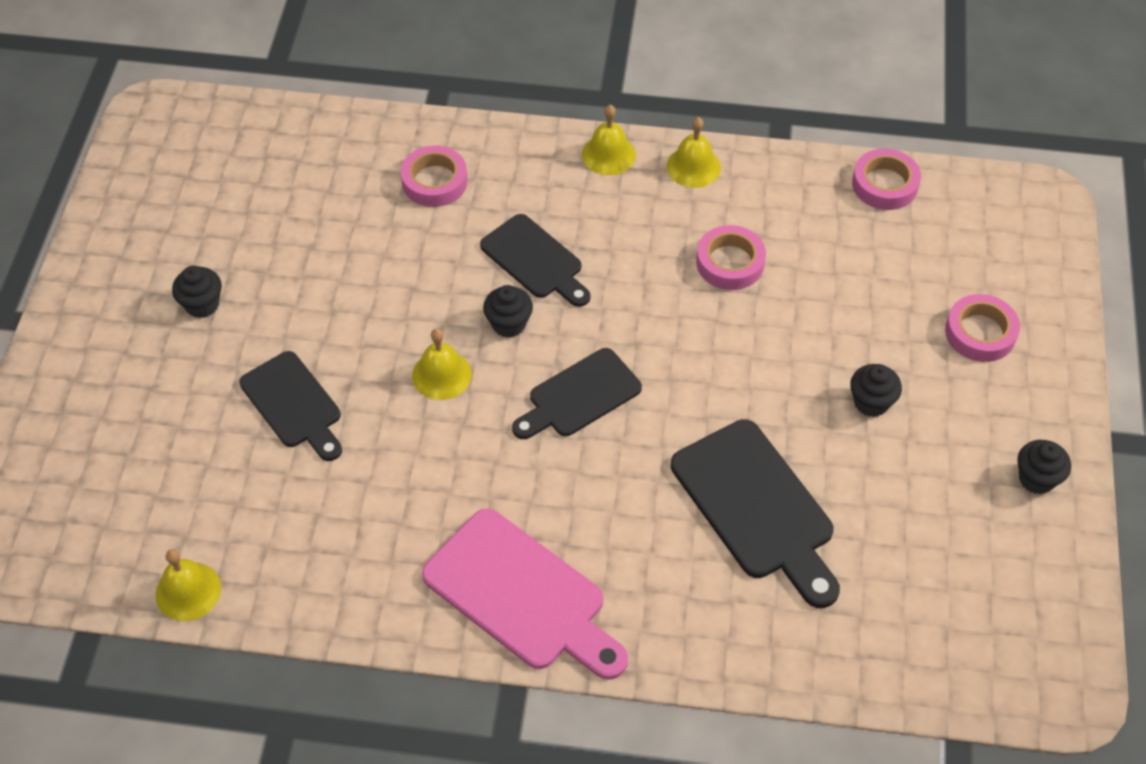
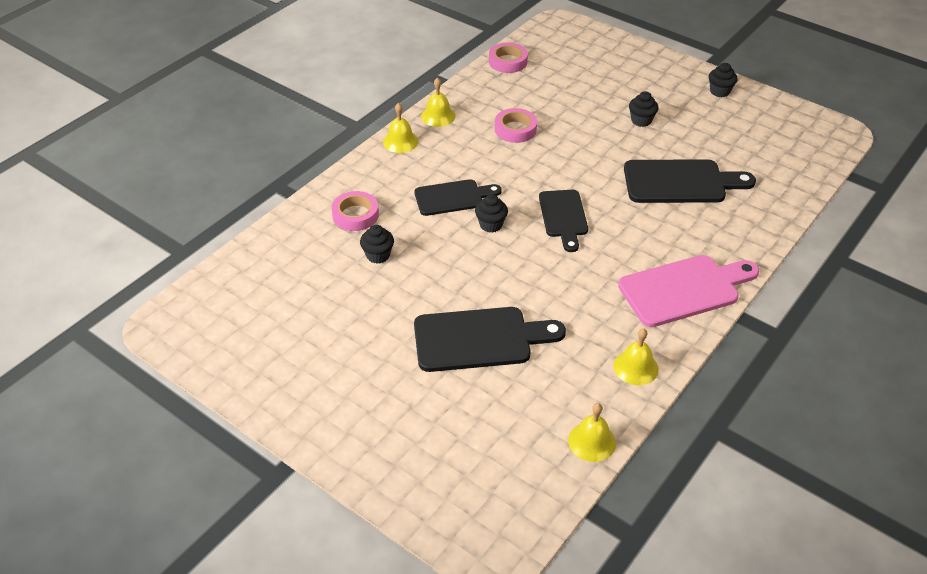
camera: 60 degrees left, 10 degrees down
black cupcake [172,266,222,318] -> black cupcake moved to [360,225,394,264]
black cutting board [239,351,342,461] -> black cutting board [414,307,566,372], size x1.52
yellow bell [412,329,472,400] -> yellow bell moved to [614,328,659,385]
pink tape [945,294,1020,362] -> none

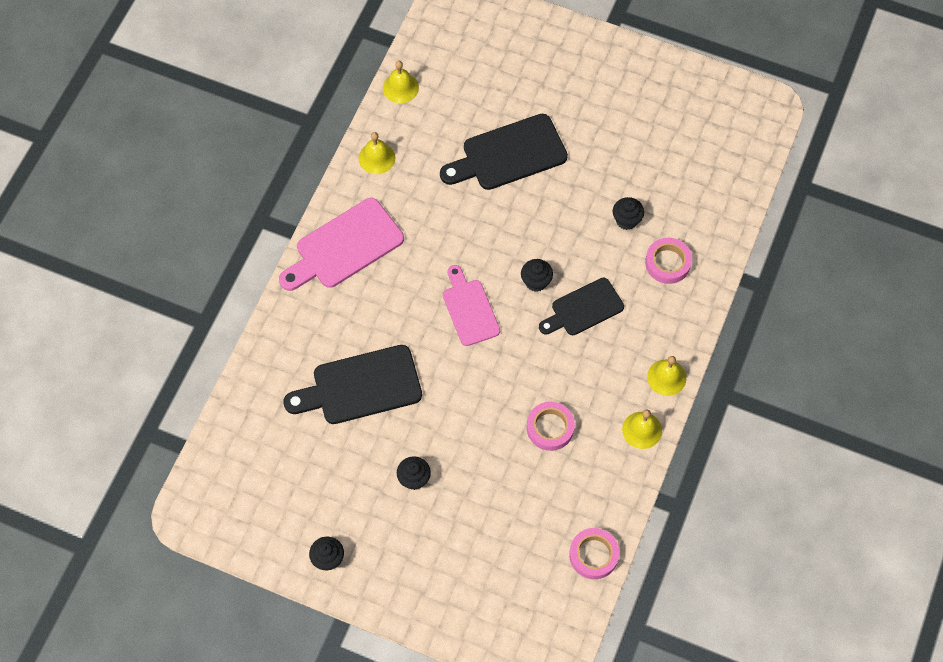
camera: 165 degrees right, 20 degrees up
black cutting board [539,190,588,252] -> pink cutting board [443,265,500,346]

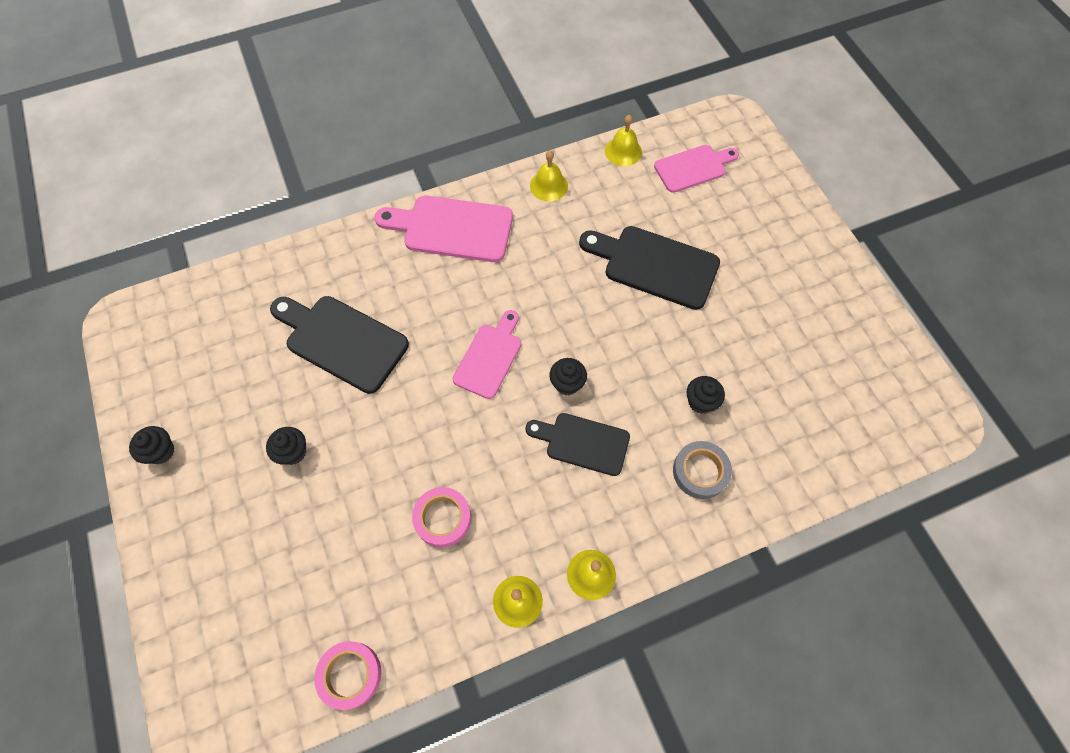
camera: 45 degrees right, 0 degrees up
pink tape [645,238,692,284] -> grey tape [673,441,732,499]
none -> pink cutting board [654,145,739,193]

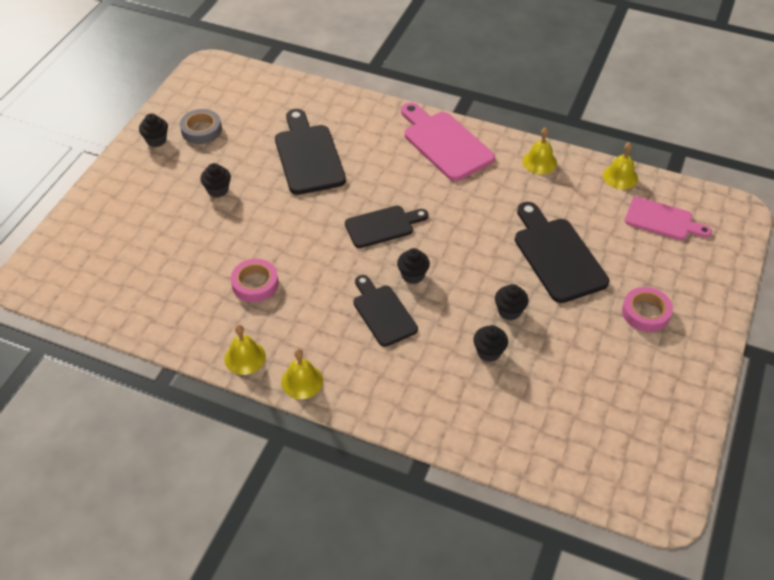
camera: 45 degrees right, 15 degrees down
pink tape [314,641,381,710] -> pink tape moved to [622,287,673,332]
pink cutting board [452,310,521,399] -> black cutting board [345,206,429,248]
grey tape [673,441,732,499] -> grey tape moved to [180,109,222,144]
none -> black cupcake [495,284,529,320]

